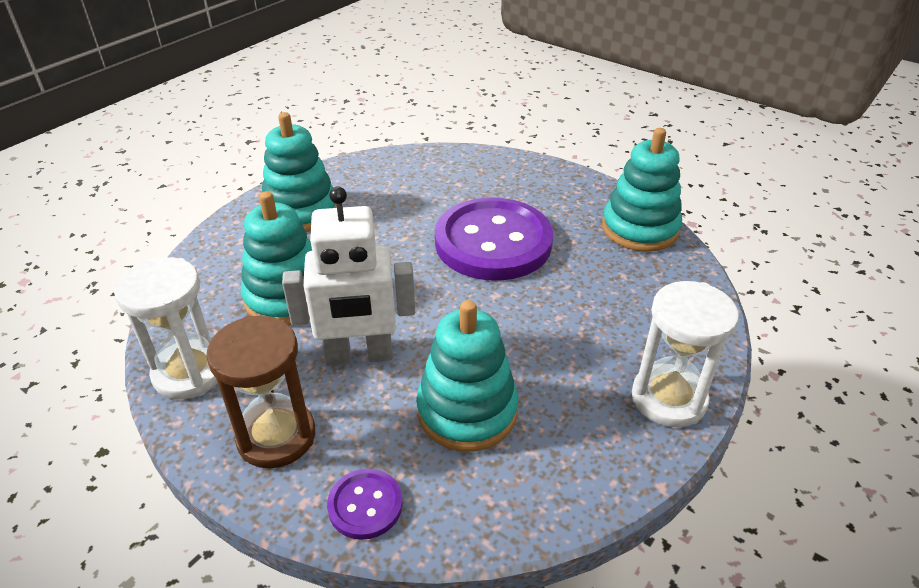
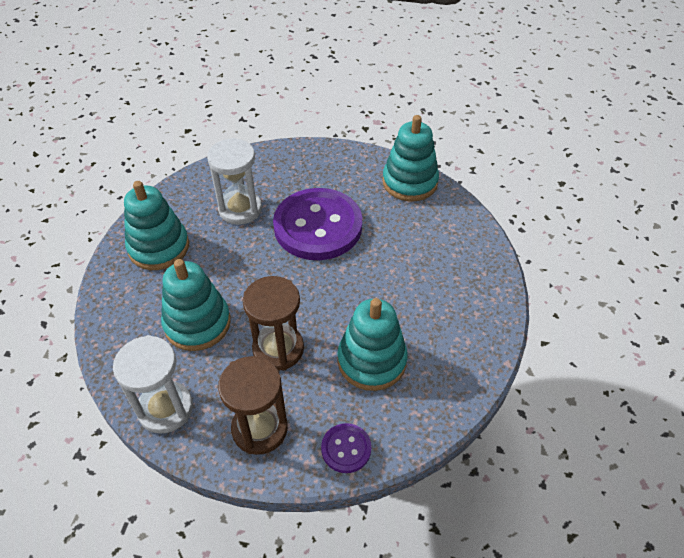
camera: 25 degrees left, 10 degrees up
white robot [282,186,415,366] -> brown hourglass [243,276,304,371]
white hourglass [632,281,739,427] -> white hourglass moved to [207,138,262,225]

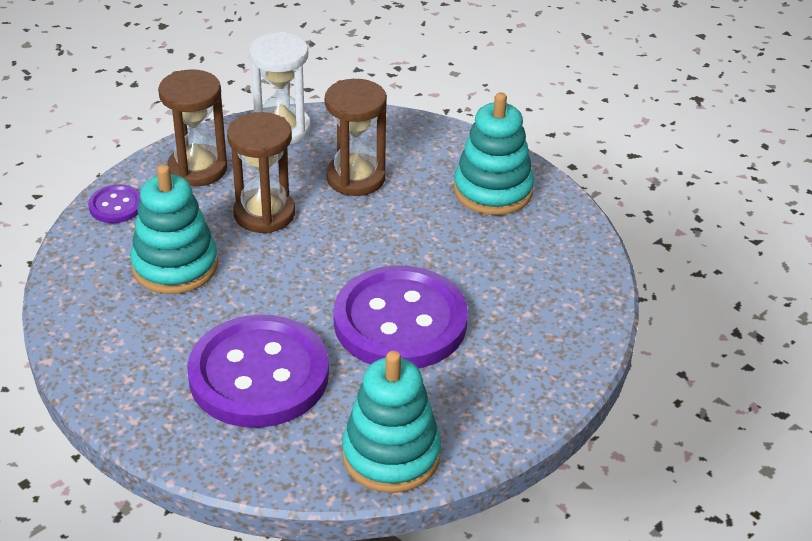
camera: 125 degrees right, 10 degrees down
turquoise stacking toy [161,259,231,351] -> brown hourglass [325,79,387,196]
white hourglass [207,138,262,225] -> none
none -> purple button [187,315,329,428]

